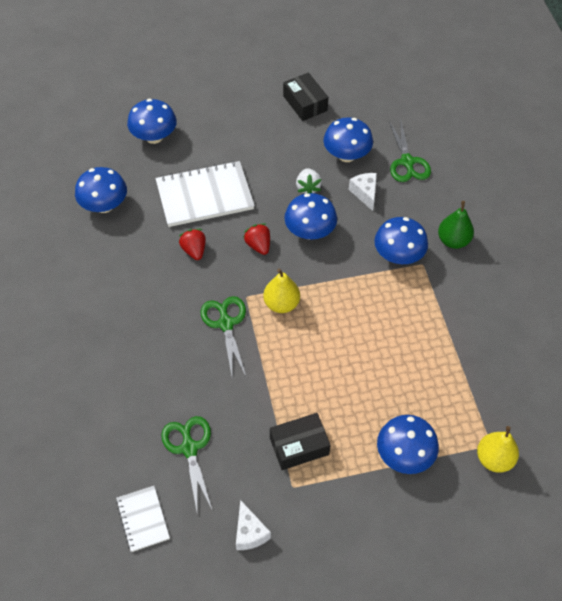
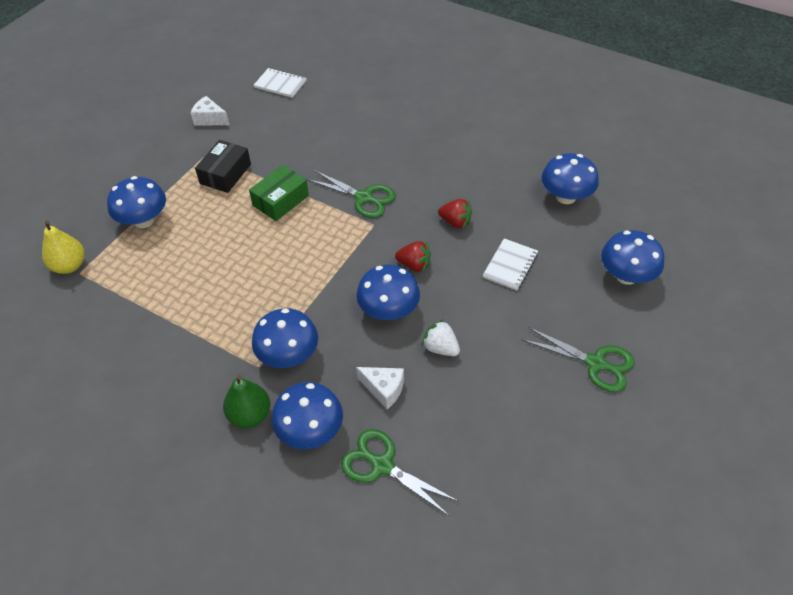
camera: 135 degrees right, 5 degrees down
white notebook [156,161,255,227] -> white notebook [483,238,538,290], size x0.53
green scissors [161,416,212,511] -> green scissors moved to [522,327,635,392]
yellow pear [263,268,300,313] -> none
black box [283,72,329,121] -> none
blue mushroom [323,117,373,162] -> blue mushroom moved to [272,382,343,449]
none -> green box [249,165,309,221]

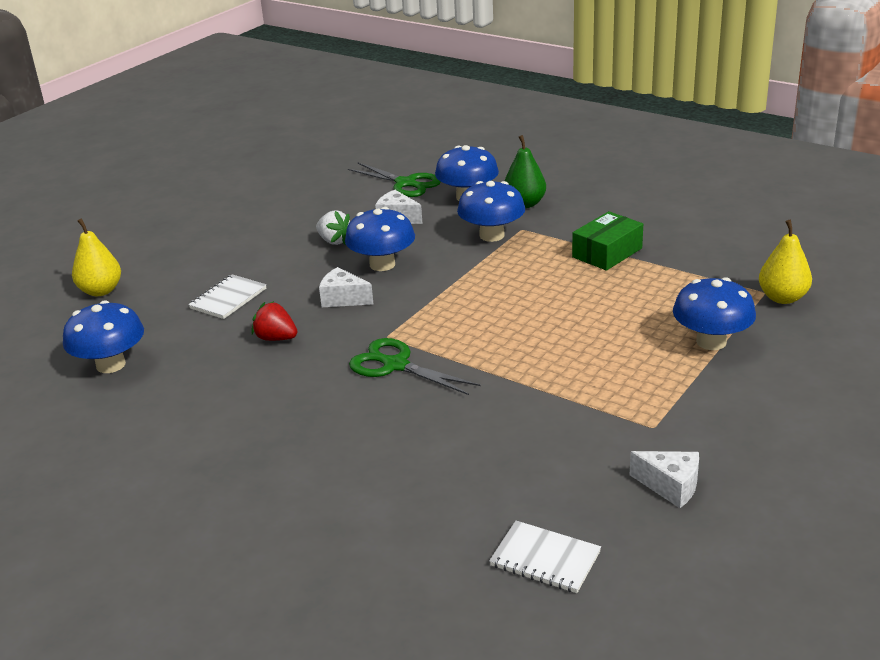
camera: 175 degrees left, 20 degrees down
black box [195,140,251,193] -> none
green box [249,165,309,221] -> green box moved to [572,211,643,271]
red strawberry [395,241,431,272] -> white cheese [319,267,373,307]
green scissors [522,327,635,392] -> none
blue mushroom [601,230,664,285] -> yellow pear [72,218,121,296]

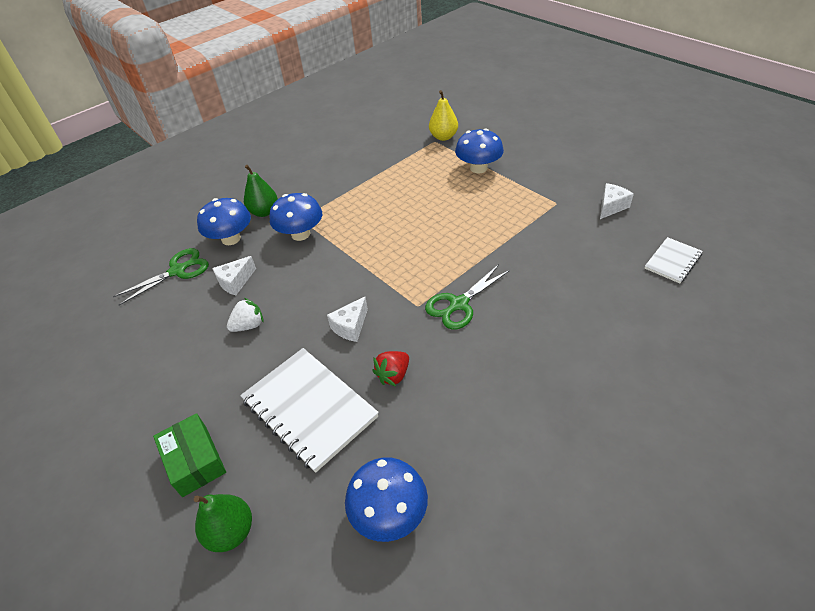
camera: 75 degrees left, 15 degrees up
yellow pear [72,218,121,296] -> green pear [194,494,252,552]
white notebook [188,274,266,319] -> white notebook [240,348,379,473], size x1.88
blue mushroom [345,207,415,271] -> none
green box [572,211,643,271] -> green box moved to [153,413,226,497]

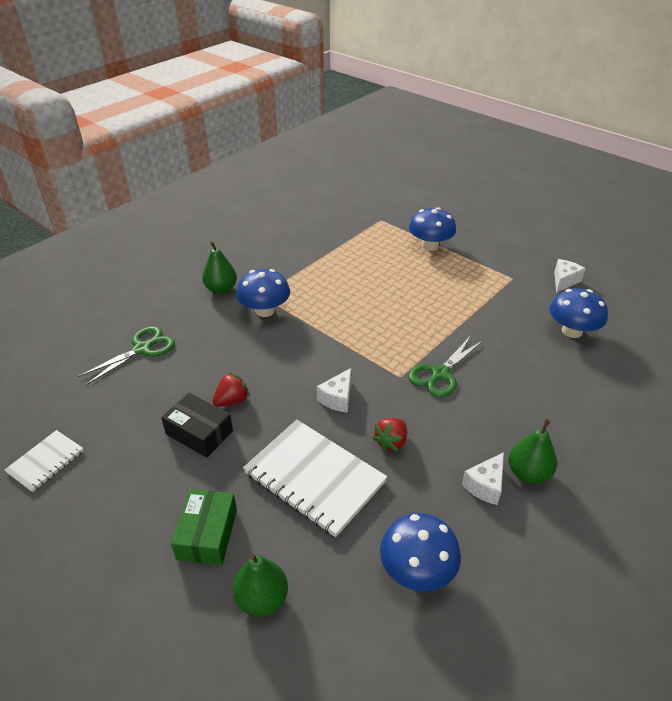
camera: 10 degrees left, 5 degrees down
green box [153,413,226,497] -> green box turned 45 degrees clockwise [171,489,237,565]
blue mushroom [197,198,251,245] -> blue mushroom moved to [550,288,608,338]
white cheese [212,256,256,295] -> white cheese moved to [462,452,504,505]
white strawberry [227,298,264,332] -> red strawberry [213,372,250,407]
yellow pear [429,90,458,141] -> none
white notebook [645,237,703,283] -> white notebook moved to [5,430,84,492]
none -> black box [161,393,233,457]
none -> green pear [509,419,557,484]

